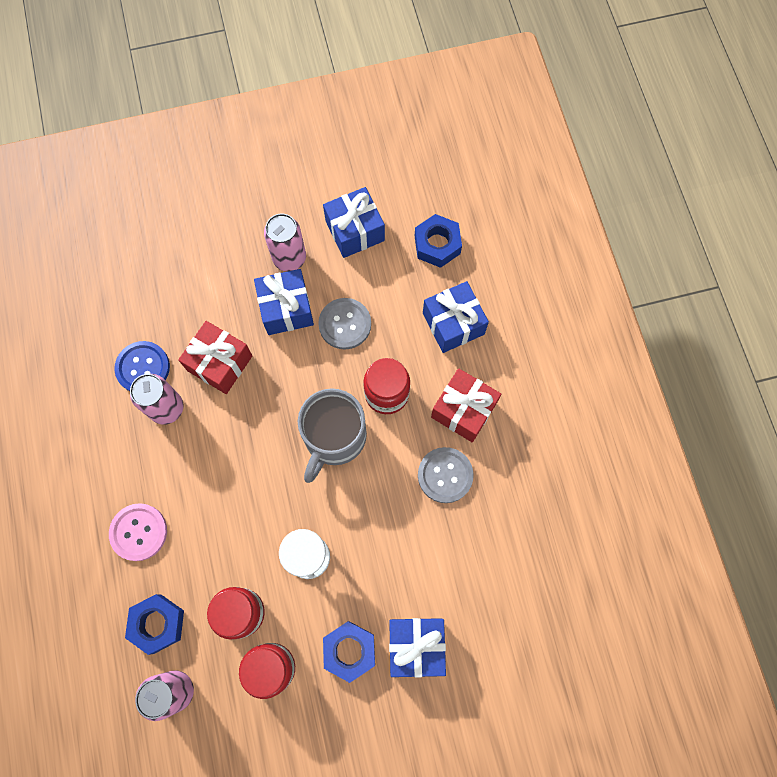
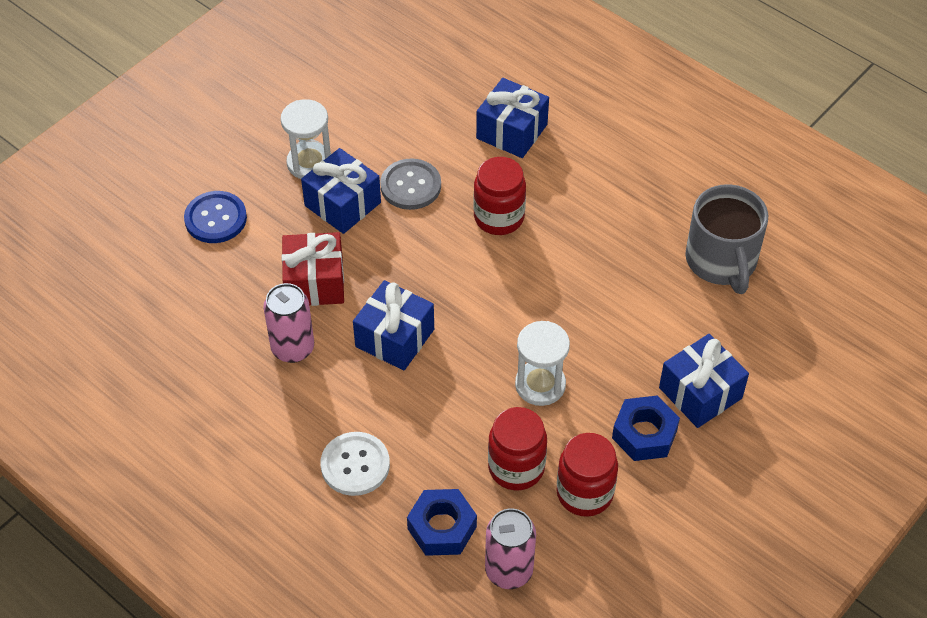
camera: 35 degrees left, 20 degrees down
pink button [109,503,167,561] -> white button [320,432,390,496]
blue button [114,341,170,391] -> blue button moved to [184,191,247,243]
pink can [264,214,306,272] -> white hourglass [281,99,331,179]
grey mug [298,388,367,483] -> grey mug moved to [685,184,768,294]
blue gift [323,187,385,258] -> blue gift moved to [353,280,434,371]
blue nut [415,214,462,268] -> none
grey button [418,447,474,503] -> none
red gift [431,368,501,442] -> none

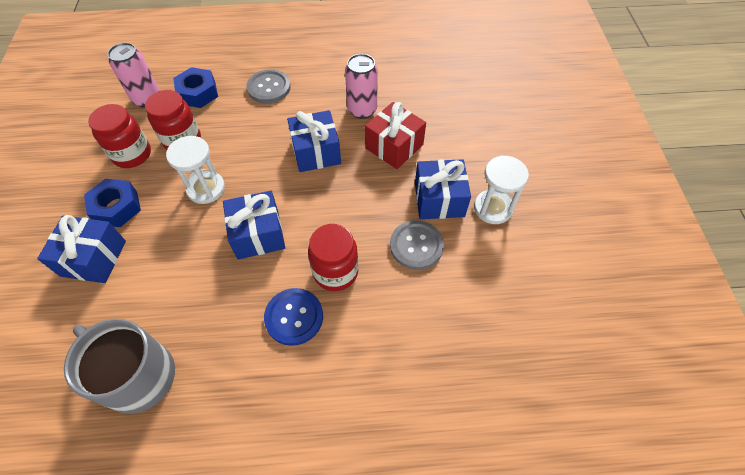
camera: 135 degrees right, 5 degrees up
blue button [184,191,247,243] -> blue button moved to [264,288,323,346]
white button [320,432,390,496] -> grey button [246,69,291,103]
blue gift [476,78,549,158] -> blue gift moved to [223,191,285,260]

